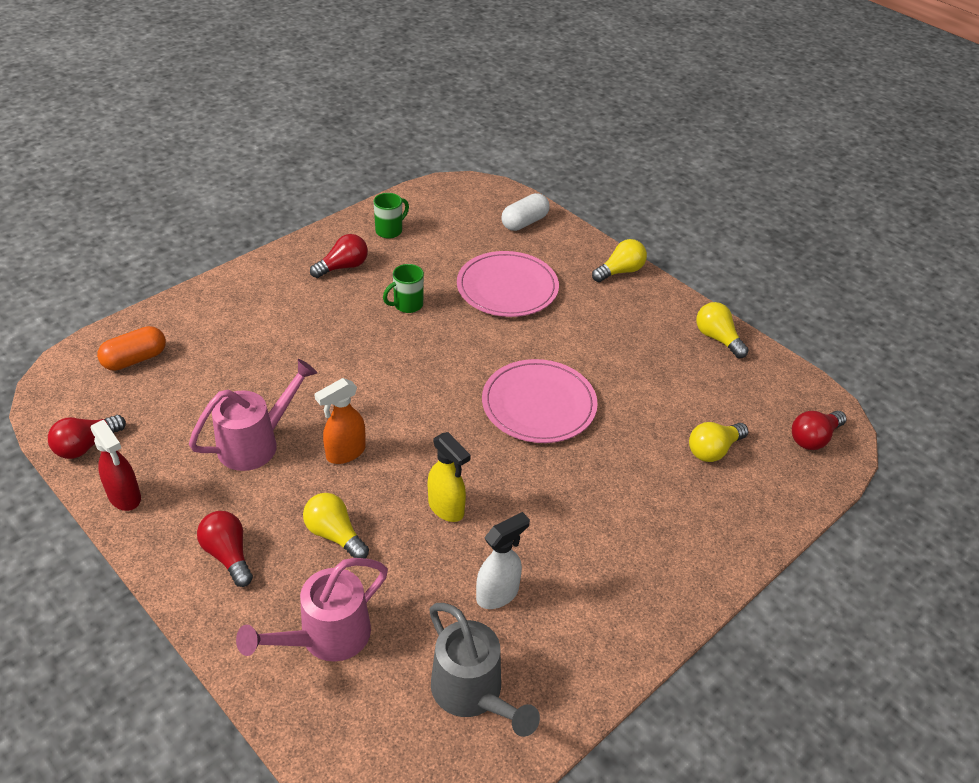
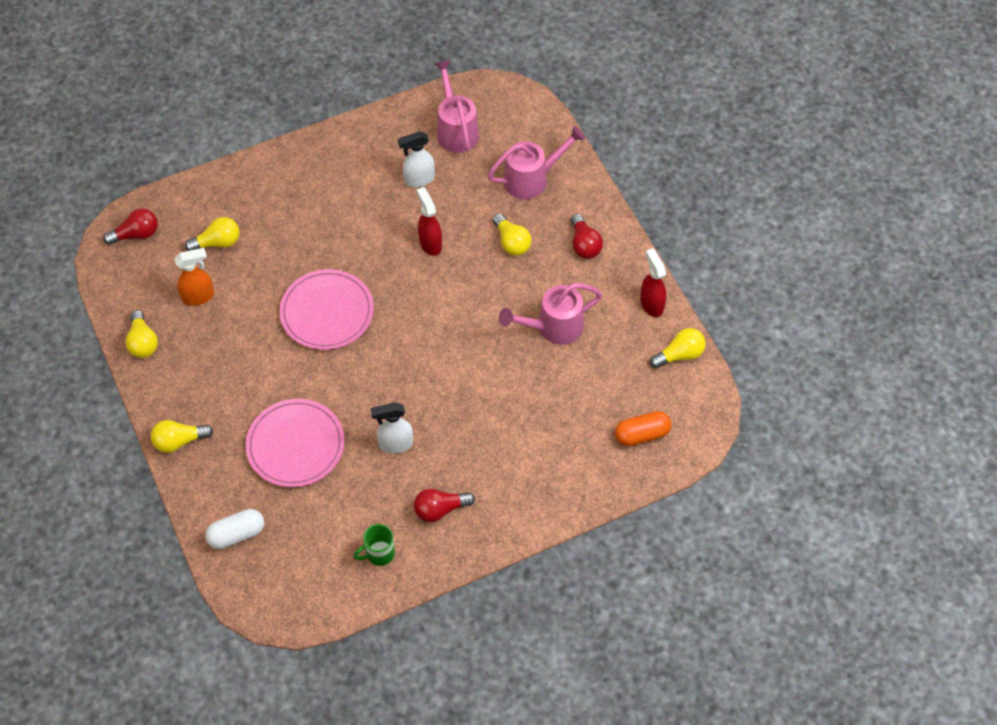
camera: 160 degrees left, 15 degrees up
red light bulb [48,415,126,459] -> yellow light bulb [650,328,706,368]
orange spray bottle [314,378,366,464] -> orange spray bottle moved to [174,248,214,306]
green mug [383,264,424,313] -> white spray bottle [371,403,413,454]
yellow spray bottle [428,432,471,522] -> red spray bottle [417,187,442,256]
grey watering can [429,603,540,737] -> pink watering can [434,60,479,153]

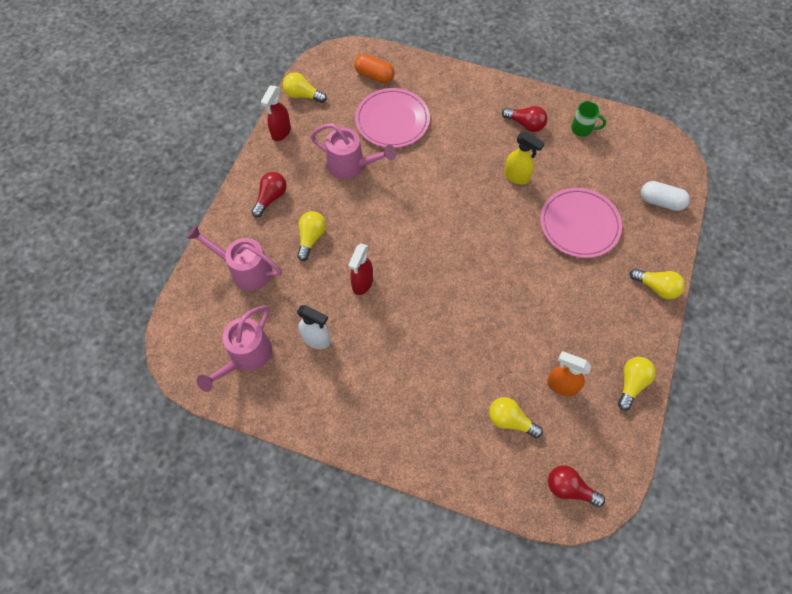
camera: 135 degrees left, 5 degrees up
pink plate [279,269,374,350] -> pink plate moved to [355,88,430,148]
white spray bottle [371,403,413,454] -> yellow spray bottle [504,132,545,185]

